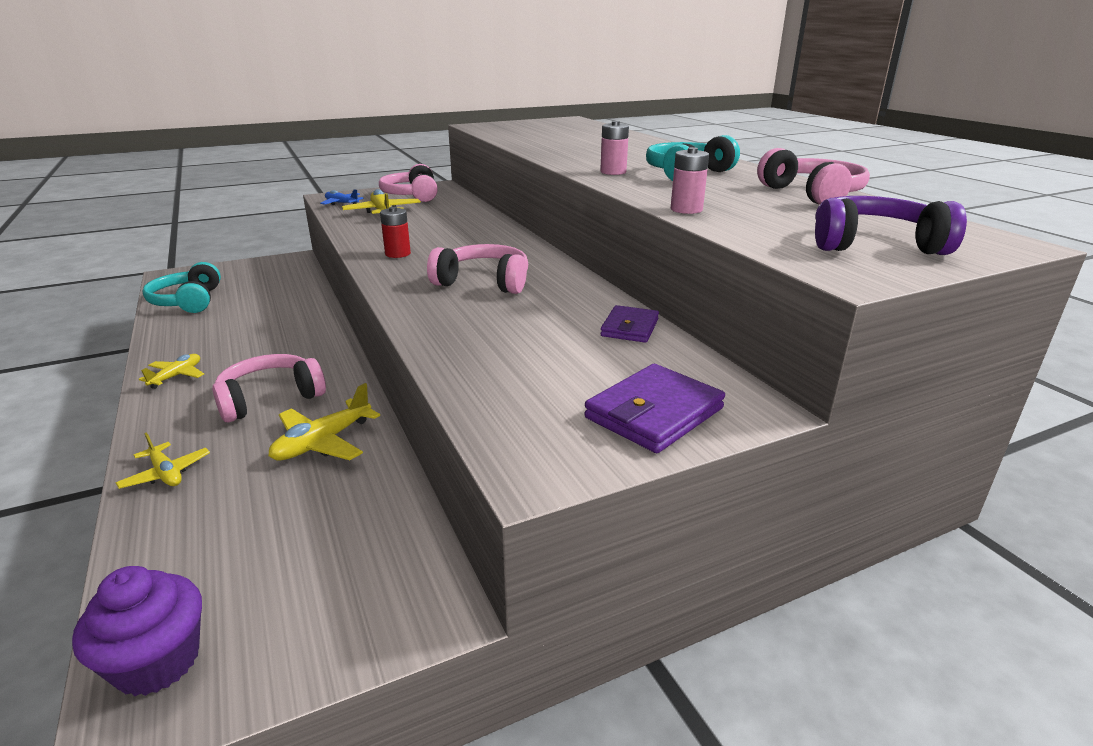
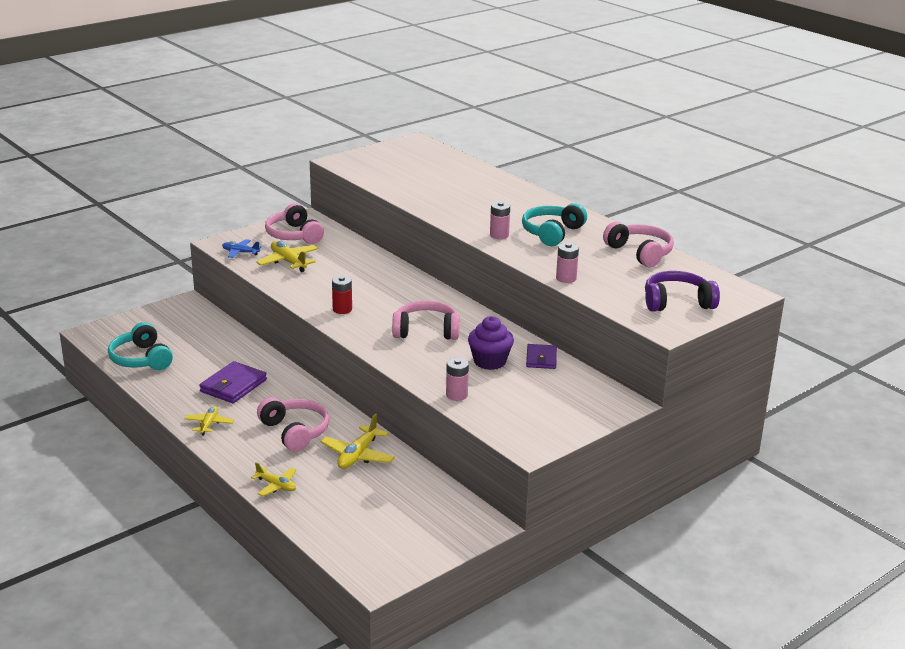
camera: 15 degrees left, 0 degrees up
purple cupcake [72,566,202,696] -> purple cupcake moved to [468,316,514,370]
pink headphones [212,354,326,422] -> pink headphones turned 105 degrees clockwise [257,397,329,452]
purple wallet [584,364,725,453] -> purple wallet moved to [199,361,267,403]
none -> pink battery [446,358,469,401]

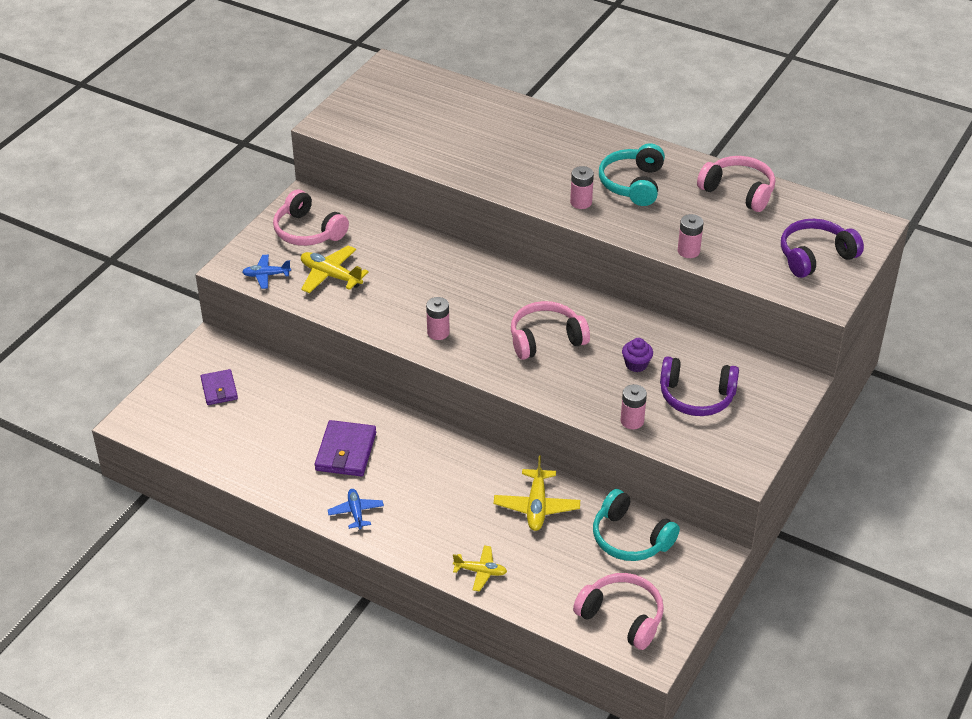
camera: 20 degrees left, 15 degrees up
turquoise headphones [108,322,173,370] -> turquoise headphones moved to [593,489,680,561]
yellow plane [184,406,234,435] -> blue plane [328,489,384,530]
pink headphones [257,397,329,452] -> pink headphones moved to [573,573,664,650]
red battery [332,276,352,314] -> pink battery [426,297,450,340]
purple cupcake [468,316,514,370] -> purple cupcake [622,338,653,372], size x0.62
purple wallet [526,344,557,369] -> purple wallet moved to [200,369,238,405]
none -> purple headphones [660,356,739,416]

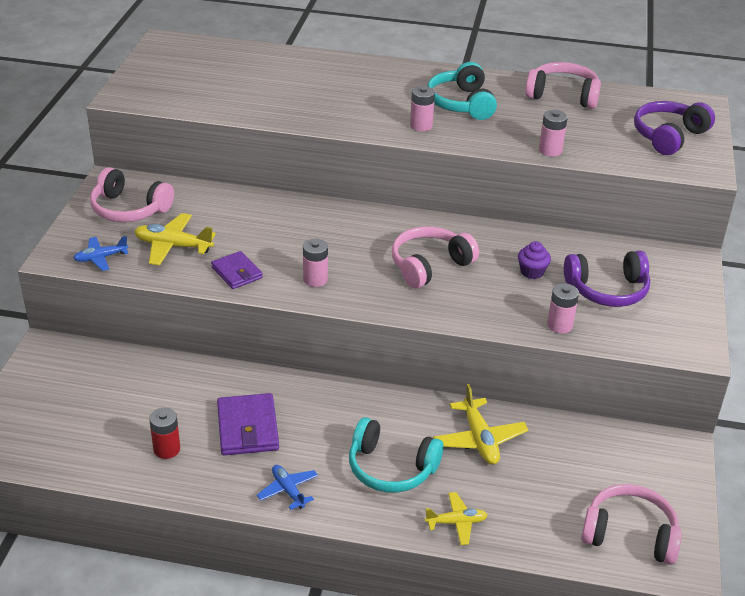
camera: 20 degrees left, 5 degrees down
purple wallet [200,369,238,405] -> purple wallet moved to [211,251,263,289]
turquoise headphones [593,489,680,561] -> turquoise headphones moved to [349,417,444,493]
none -> red battery [149,408,180,459]

